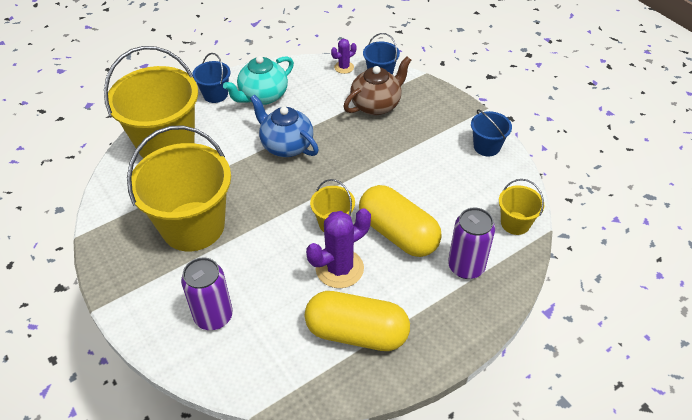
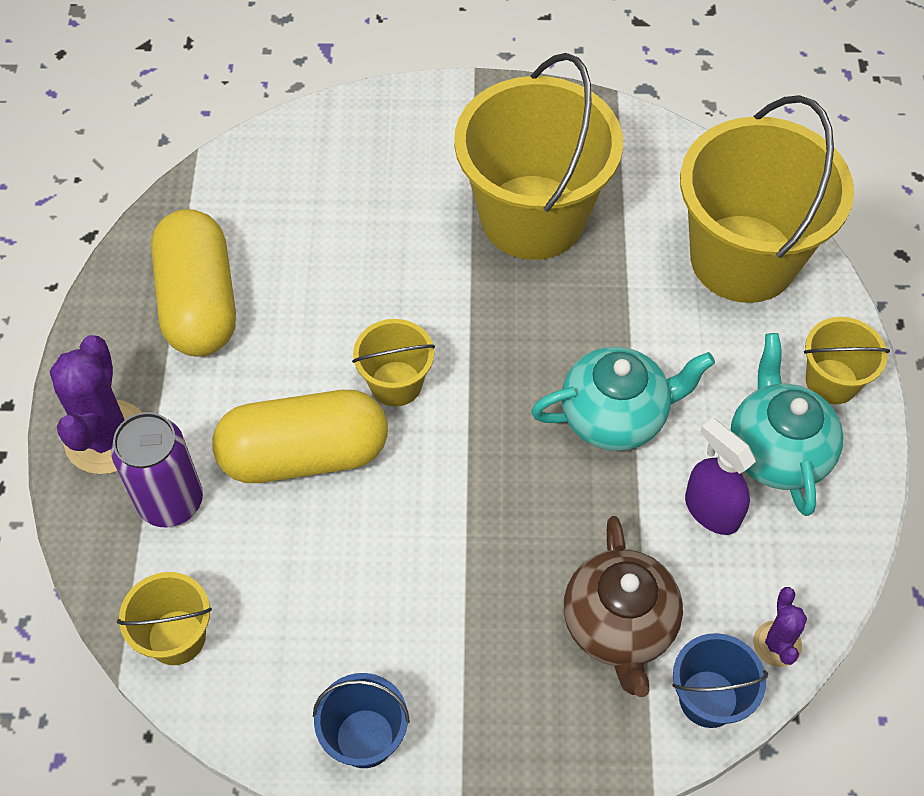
camera: 125 degrees right, 10 degrees up
purple can [181,257,233,330] -> none
blue bucket [192,53,230,103] -> yellow bucket [804,317,890,404]
blue teapot [250,95,319,157] -> turquoise teapot [531,347,715,451]
yellow capsule [305,291,410,351] -> yellow capsule turned 60 degrees counterclockwise [151,209,236,357]
purple cactus [306,208,371,288] -> purple cactus moved to [50,335,142,474]
none -> purple spray bottle [685,418,756,535]

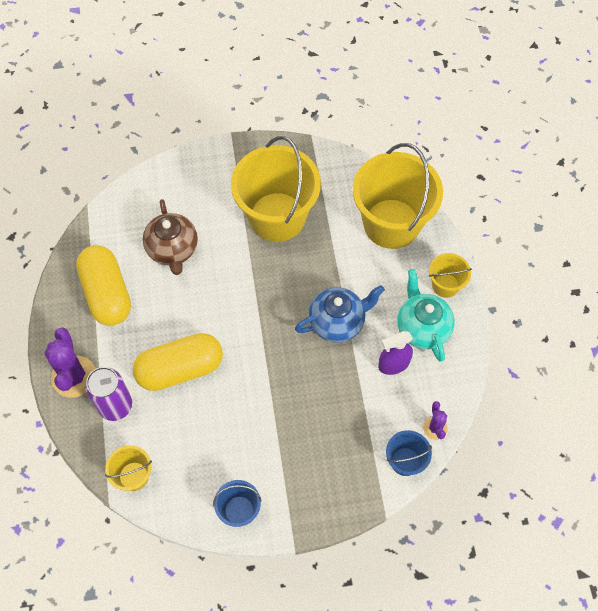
camera: 10 degrees left, 5 degrees up
yellow bucket [352,319,435,407] -> none
turquoise teapot [531,347,715,451] -> blue teapot [295,285,385,343]
brown teapot [564,516,683,697] -> brown teapot moved to [143,199,198,275]
purple spray bottle [685,418,756,535] -> purple spray bottle turned 60 degrees counterclockwise [378,331,413,375]

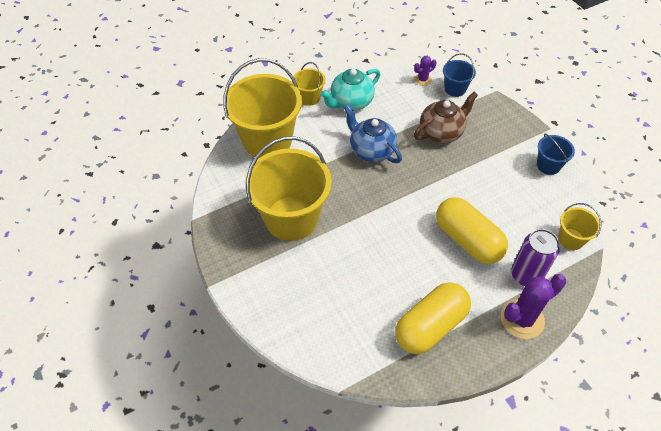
camera: 110 degrees left, 10 degrees down
brown teapot [143,199,198,275] -> brown teapot moved to [414,92,478,143]
purple spray bottle [378,331,413,375] -> none

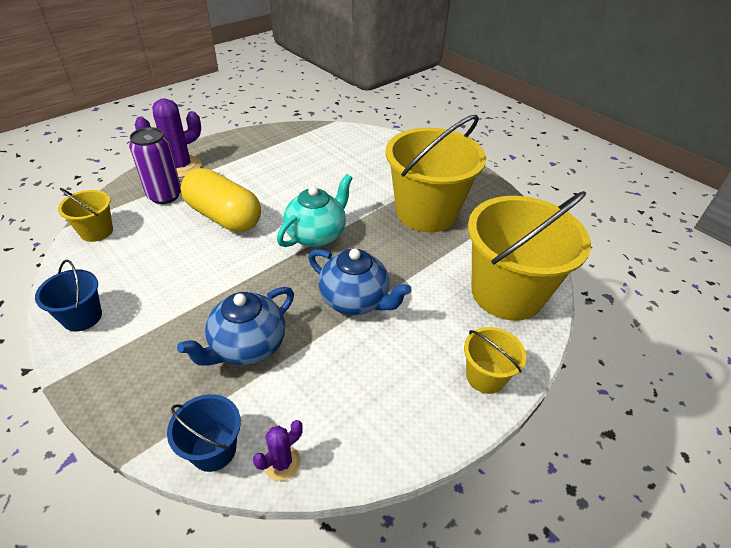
camera: 165 degrees right, 10 degrees down
turquoise teapot [320,69,380,111] -> turquoise teapot moved to [277,174,352,247]
yellow capsule [395,282,471,354] -> none
brown teapot [414,92,478,143] -> blue teapot [177,287,294,366]

